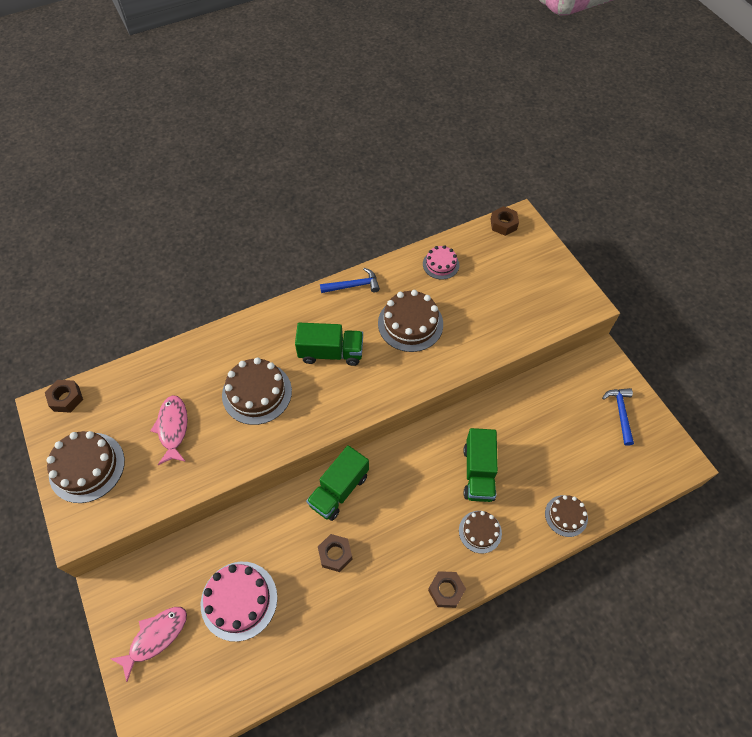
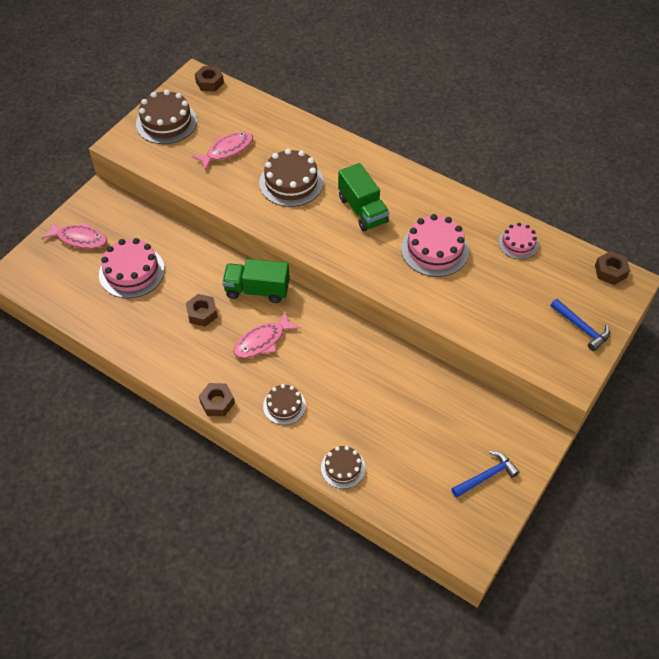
camera: 60 degrees right, 5 degrees down
blue hammer [320,268,380,293] -> blue hammer moved to [550,299,610,351]
brown cake [378,290,443,352] -> pink cake [401,214,469,277]
green truck [463,428,498,502] -> none
none -> pink fish [233,312,300,358]

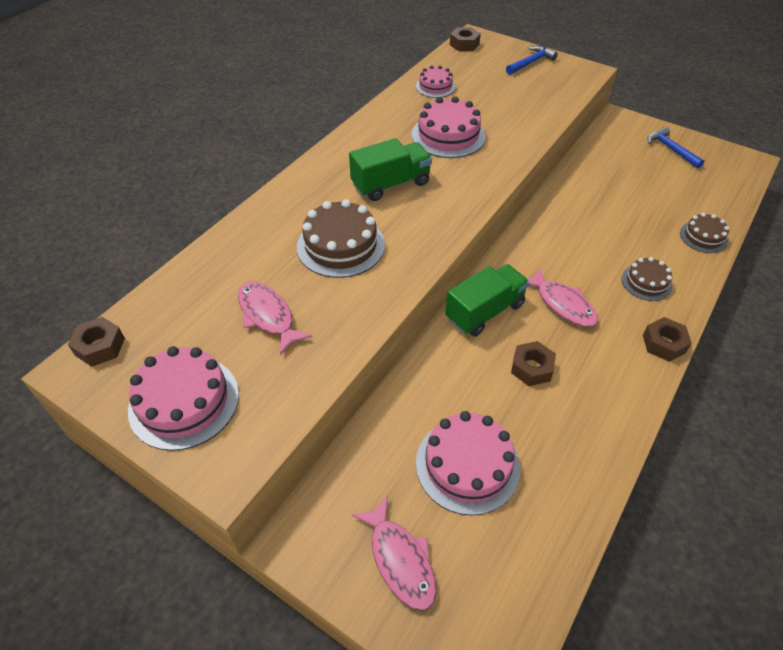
camera: 90 degrees left, 5 degrees down
pink fish [42,221,107,249] -> pink fish turned 135 degrees clockwise [352,496,437,611]
brown cake [136,90,197,144] -> pink cake [128,346,239,451]
green truck [222,259,290,303] -> green truck turned 135 degrees counterclockwise [445,264,529,337]

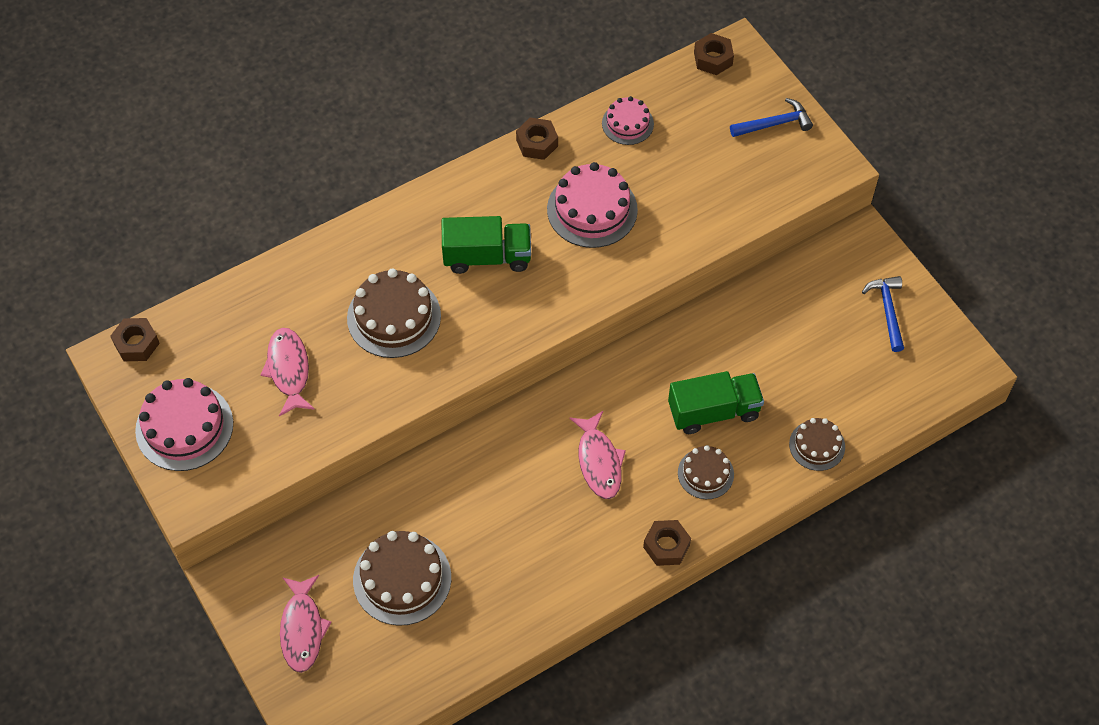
camera: 25 degrees right, 10 degrees up
pink cake [416,411,520,516] -> brown cake [353,531,451,626]
green truck [445,264,529,337] -> green truck moved to [668,371,764,434]
brown nut [511,341,556,386] -> brown nut moved to [516,118,558,160]

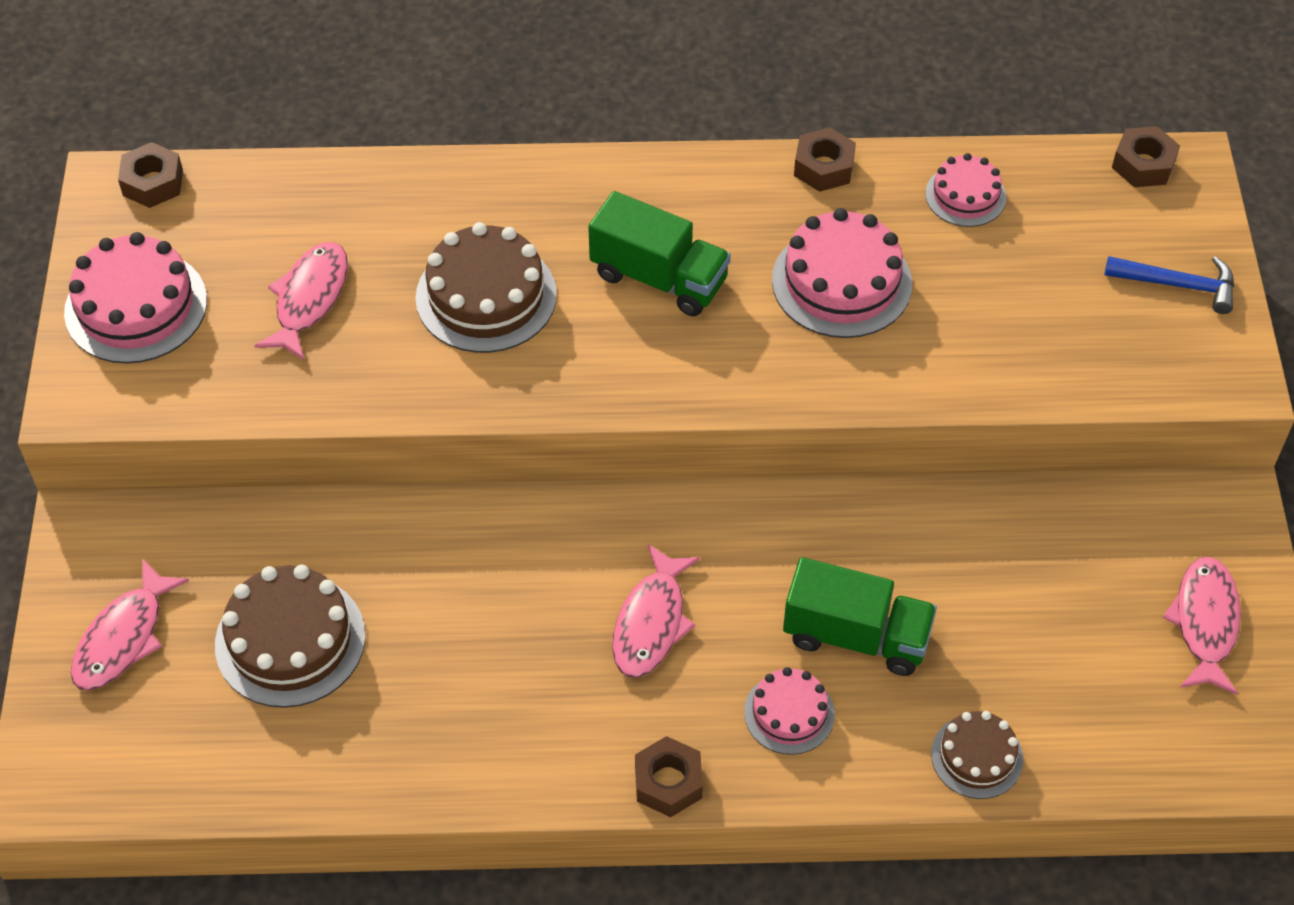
camera: 30 degrees right, 5 degrees down
brown cake [678,445,734,499] -> pink cake [744,667,835,755]
blue hammer [862,276,904,352] -> pink fish [1163,556,1241,695]

